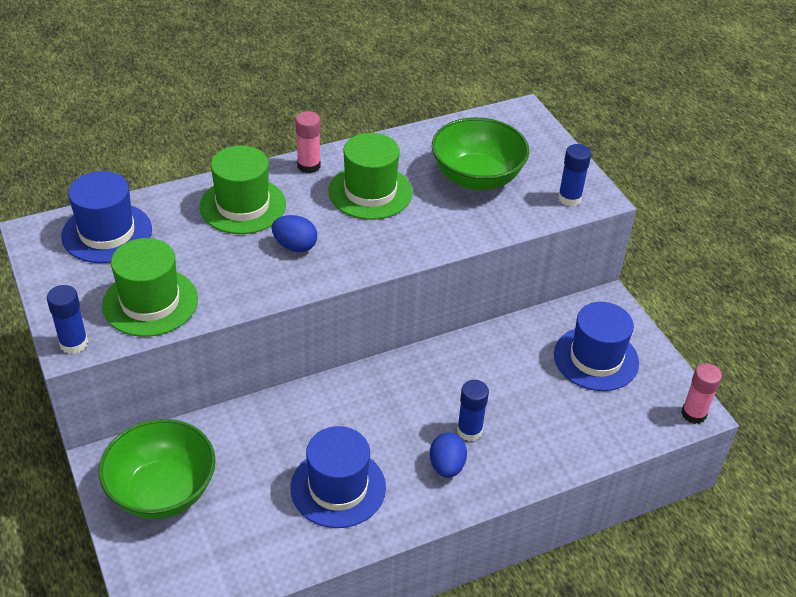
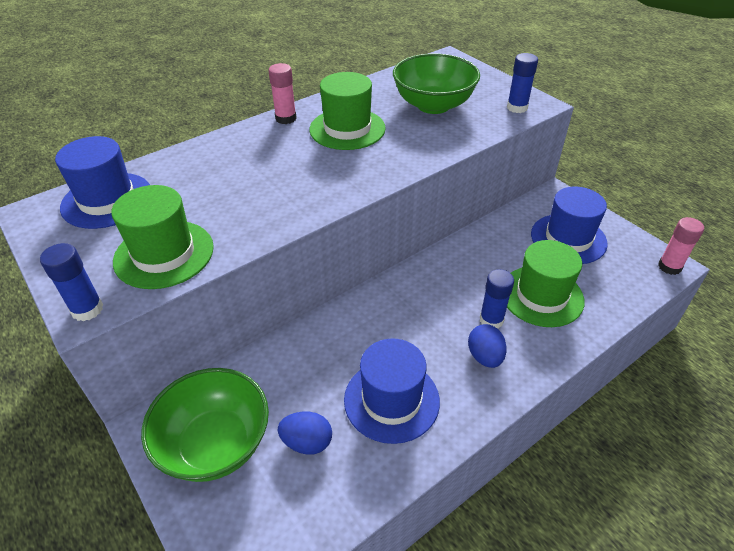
camera: 10 degrees left, 0 degrees up
green hat [200,145,286,234] -> green hat moved to [507,240,585,327]
blue egg [272,215,317,252] -> blue egg moved to [278,412,332,455]

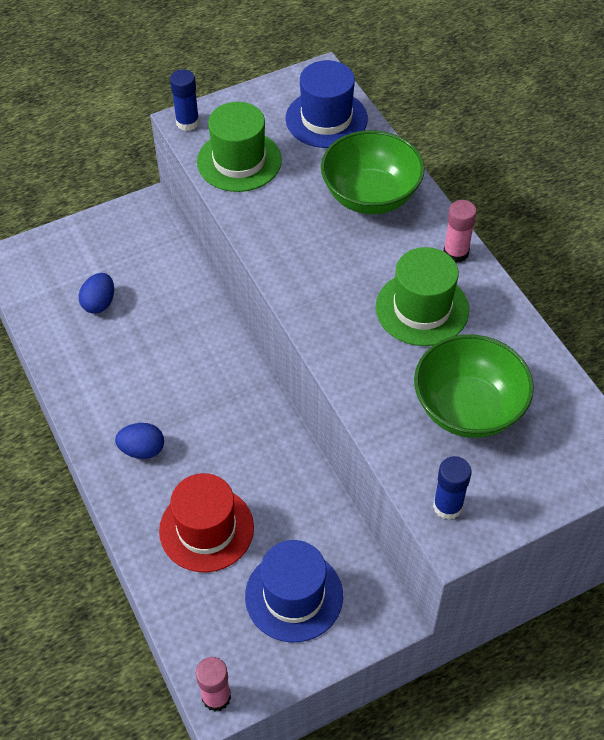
camera: 100 degrees right, 10 degrees up
green bowl [141,368,269,482] -> green bowl moved to [321,130,425,214]
blue hat [344,338,440,444] -> none
blue glue stick [480,269,514,329] -> none
green hat [507,240,585,327] -> red hat [159,473,254,572]

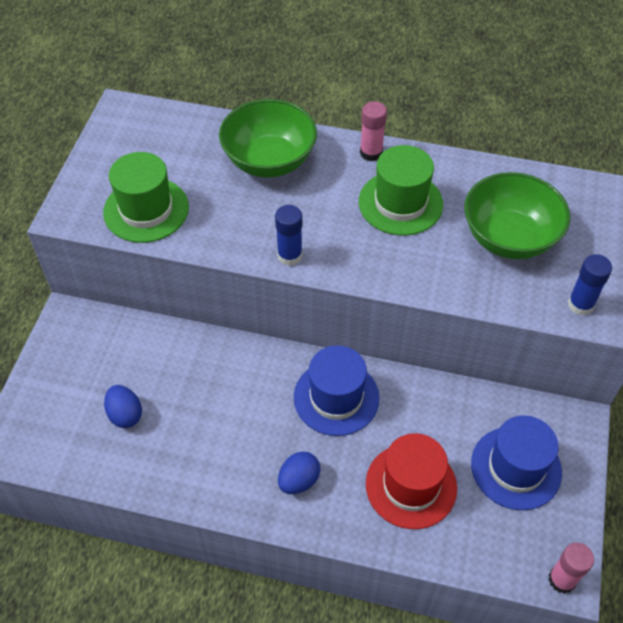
camera: 50 degrees left, 0 degrees up
blue glue stick [170,69,199,131] -> blue glue stick moved to [275,205,303,266]
blue hat [286,60,368,148] -> blue hat moved to [294,345,380,436]

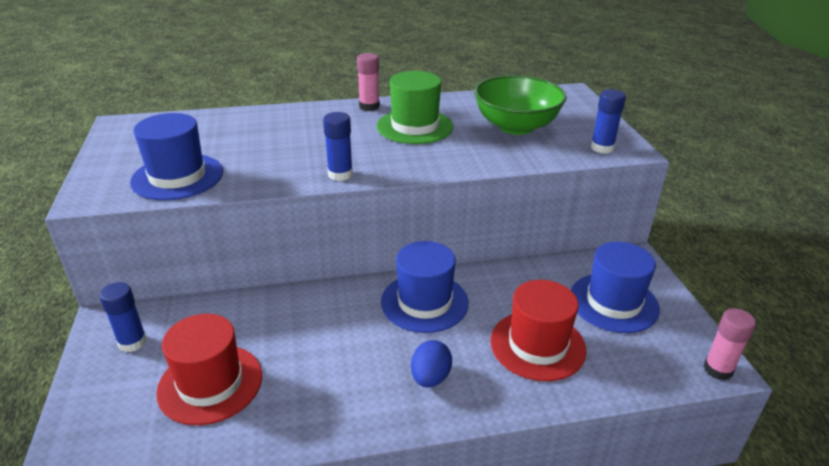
camera: 25 degrees left, 20 degrees down
green hat [103,152,189,243] -> blue hat [130,113,223,200]
blue egg [104,385,142,428] -> red hat [156,314,262,425]
green bowl [219,99,317,178] -> none
none -> blue glue stick [99,282,147,352]

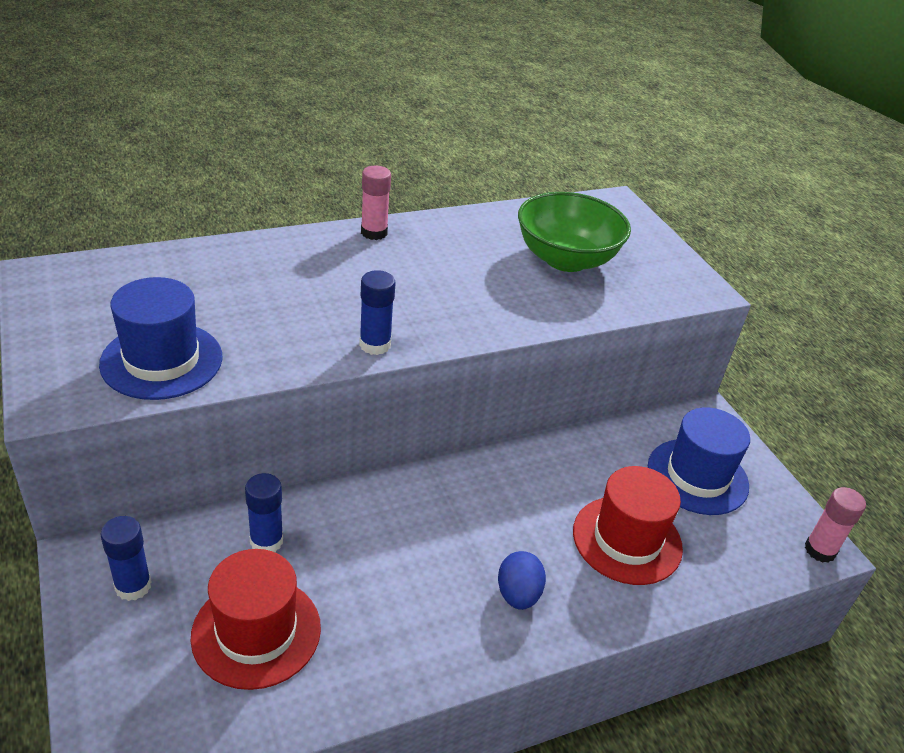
camera: 15 degrees left, 5 degrees up
green hat [377,71,453,144] -> none
blue hat [381,241,469,333] -> none
blue glue stick [591,89,626,154] -> blue glue stick moved to [245,473,283,552]

